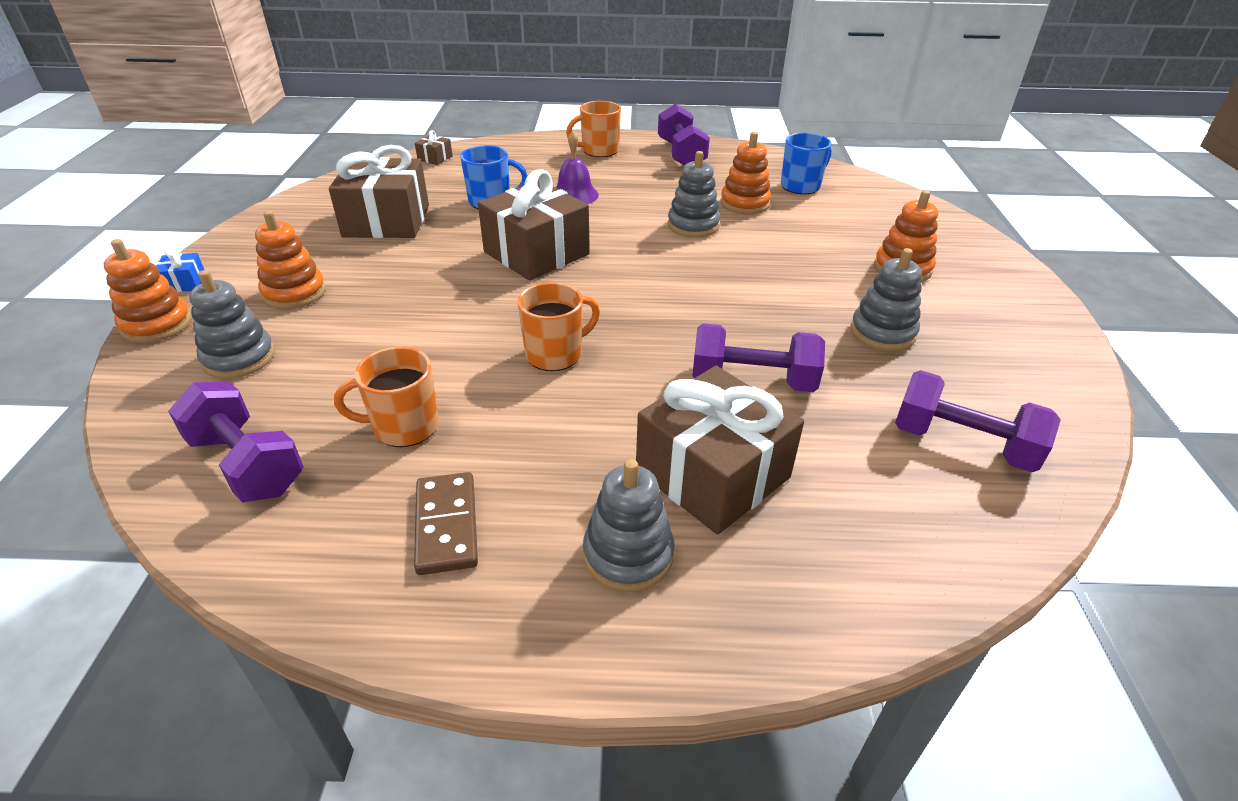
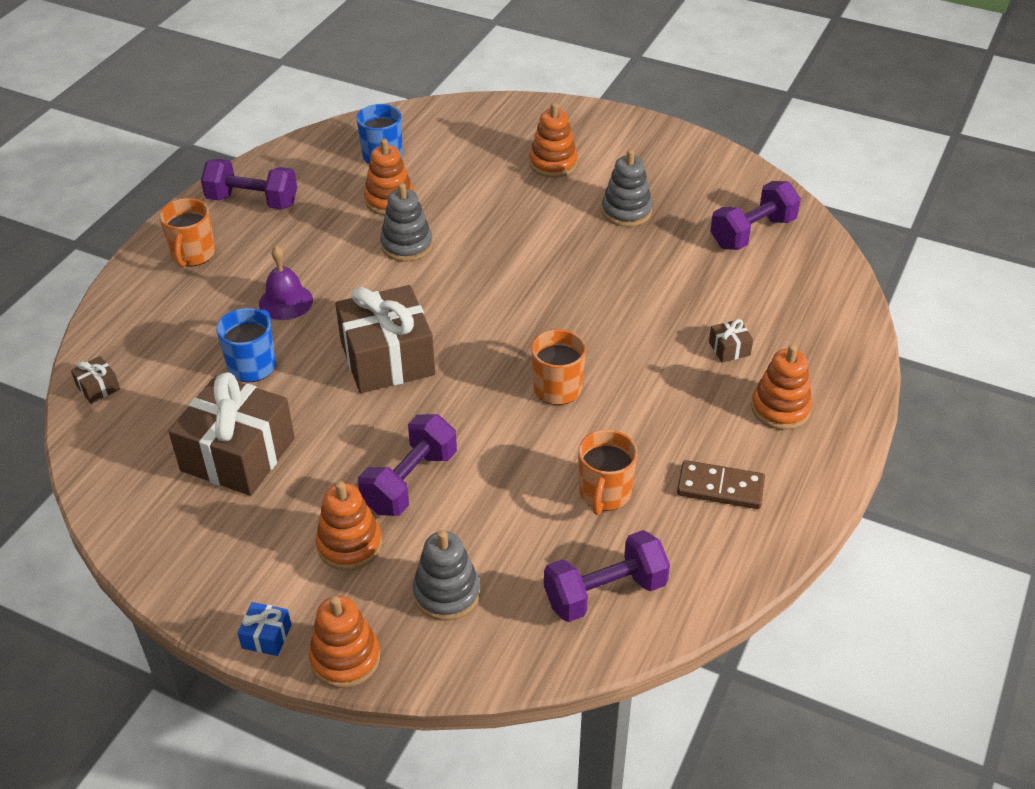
camera: 65 degrees left, 5 degrees up
grey stacking toy [583,459,675,592] -> orange stacking toy [751,344,812,430]
brown gift [636,366,804,534] -> brown gift [709,319,753,362], size x0.41
purple dumbbell [692,323,825,392] -> purple dumbbell moved to [358,414,457,516]

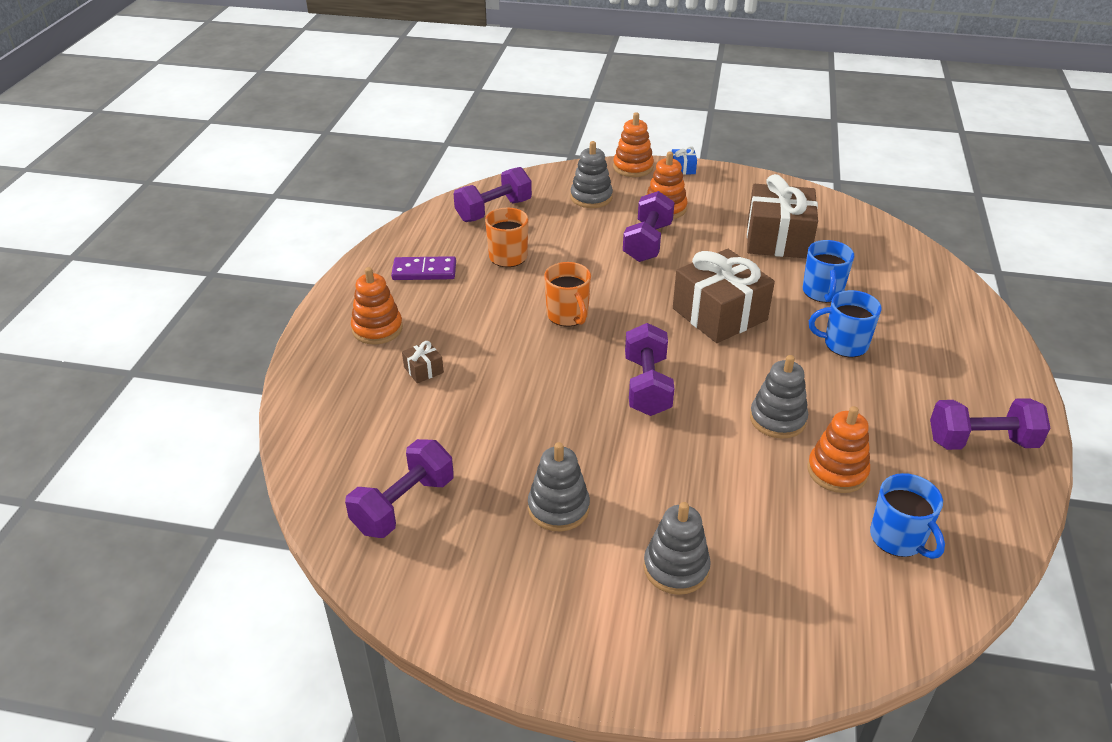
camera: 165 degrees right, 5 degrees down
brown gift [71,356,120,404] -> none
orange mug [159,198,215,267] -> none
purple bell [259,246,313,320] -> blue mug [809,290,882,357]
orange stacking toy [529,102,578,178] -> grey stacking toy [643,502,711,595]
brown domino [677,460,765,509] -> purple domino [391,256,456,280]
none -> purple dumbbell [625,323,675,416]

